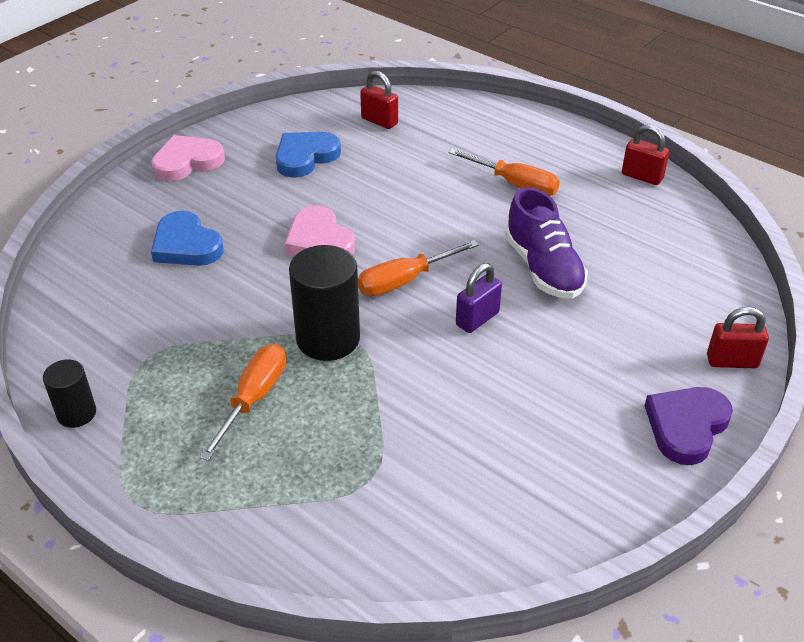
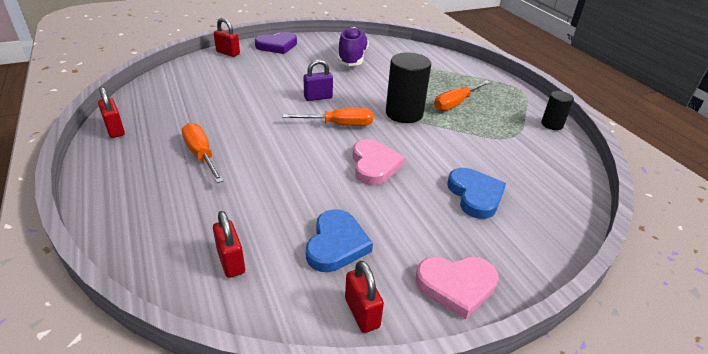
camera: 155 degrees left, 5 degrees down
blue heart [276,132,341,178] -> blue heart turned 60 degrees counterclockwise [306,209,373,272]
purple shoe [505,187,588,299] -> purple shoe moved to [338,27,369,66]
none -> red padlock [345,261,384,333]

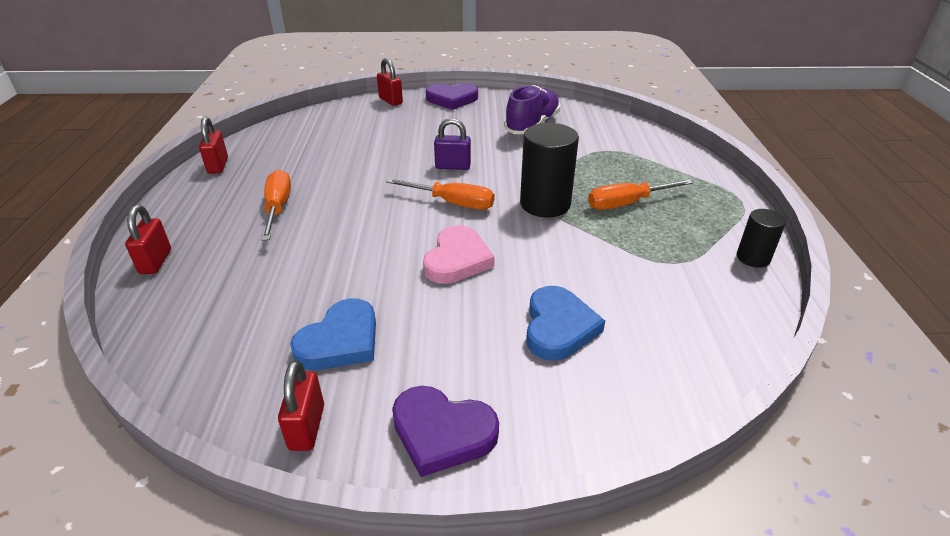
camera: 25 degrees right, 0 degrees up
red padlock [213,211,245,278] -> red padlock moved to [125,205,171,274]
pink heart [416,256,499,320] -> purple heart [392,386,499,477]

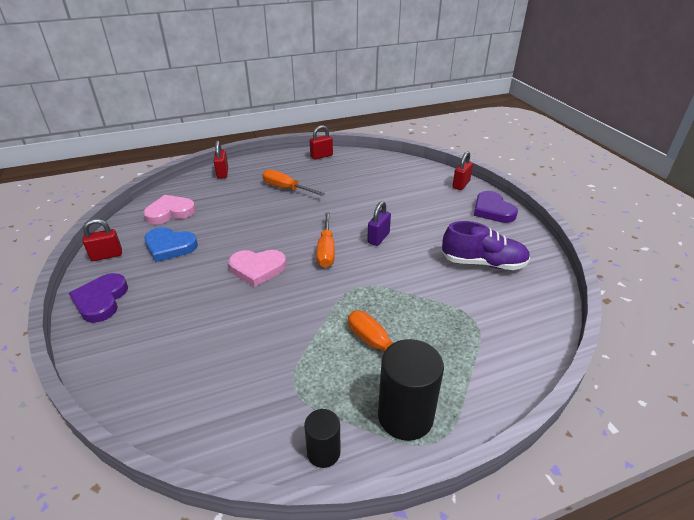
camera: 70 degrees right, 0 degrees up
red padlock [125,205,171,274] -> red padlock turned 75 degrees counterclockwise [214,141,228,179]
orange screwdriver [261,170,291,241] -> orange screwdriver turned 120 degrees counterclockwise [262,169,325,196]
purple padlock [434,118,471,170] -> purple padlock turned 45 degrees clockwise [367,201,391,246]
black cylinder [520,123,579,217] -> black cylinder moved to [378,339,444,441]
blue heart [526,286,605,361] -> none
none -> pink heart [143,195,196,224]

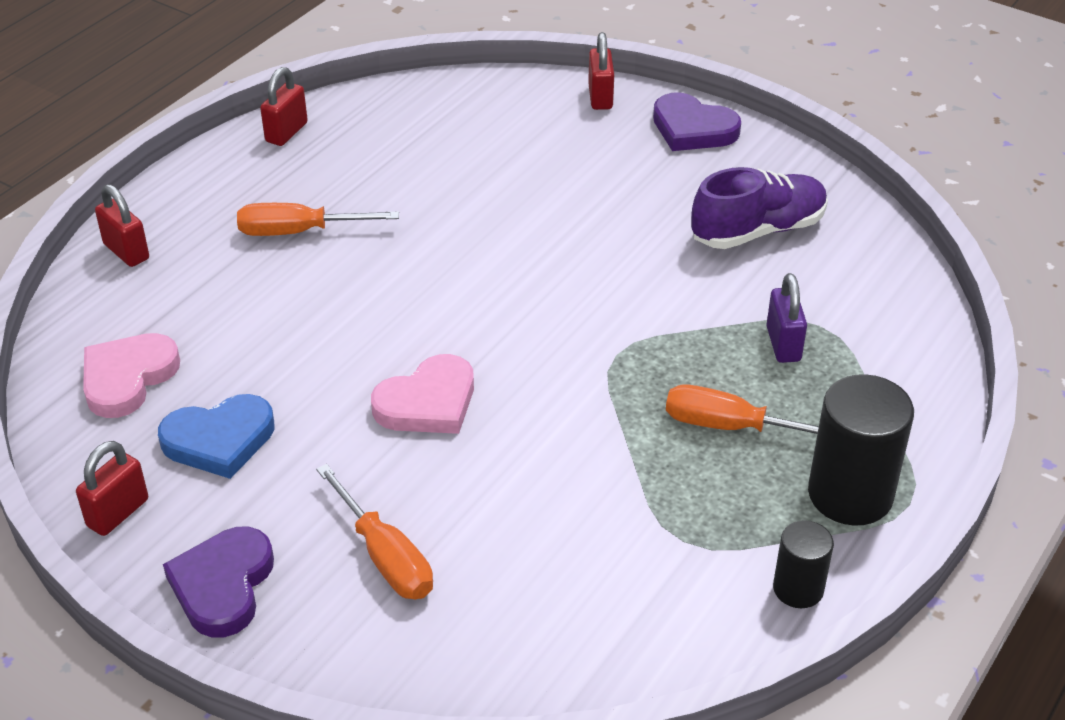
camera: 35 degrees left, 5 degrees up
purple heart [69,273,128,323] -> purple heart turned 45 degrees clockwise [163,527,274,637]
orange screwdriver [316,213,335,268] -> orange screwdriver moved to [316,464,433,599]
purple padlock [367,201,391,246] -> purple padlock moved to [766,273,807,363]

